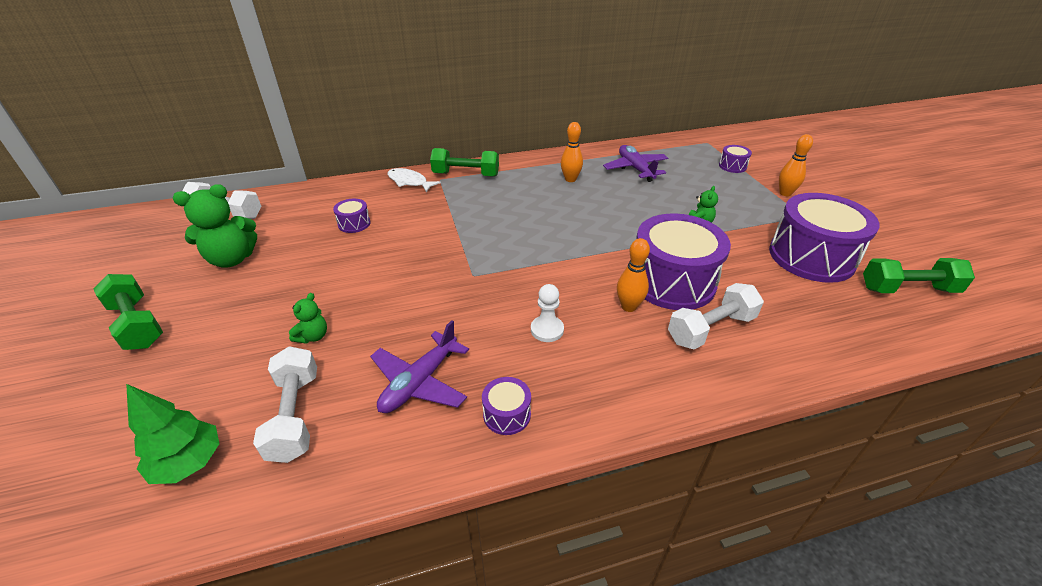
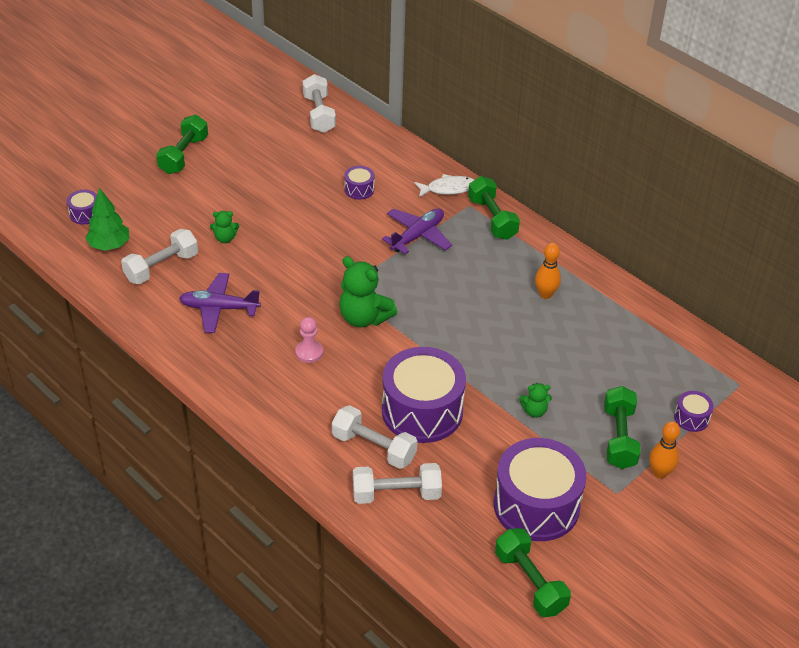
camera: 60 degrees right, 5 degrees up
green teddy bear [173,184,257,268] -> green teddy bear moved to [339,256,397,327]
white fish [387,168,441,192] -> white fish turned 75 degrees clockwise [414,174,474,198]
purple drum [482,377,531,435] -> purple drum moved to [67,190,97,225]
white pawn [531,284,564,342] -> pink pawn [295,317,323,363]
purple plane [603,145,668,182] -> purple plane moved to [382,209,452,254]
orange bowling pin [617,238,650,312] -> none
none -> white dumbbell [353,463,442,504]
none -> green dumbbell [604,386,641,469]

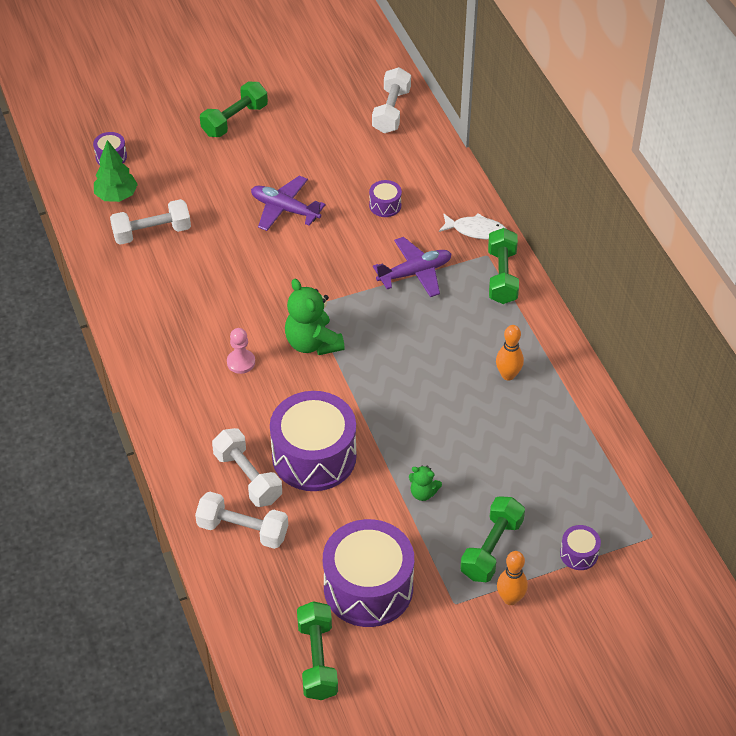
camera: 25 degrees right, 5 degrees up
purple plane [179,273,261,333] -> purple plane moved to [251,176,326,231]
green teddy bear [210,211,239,243] -> none

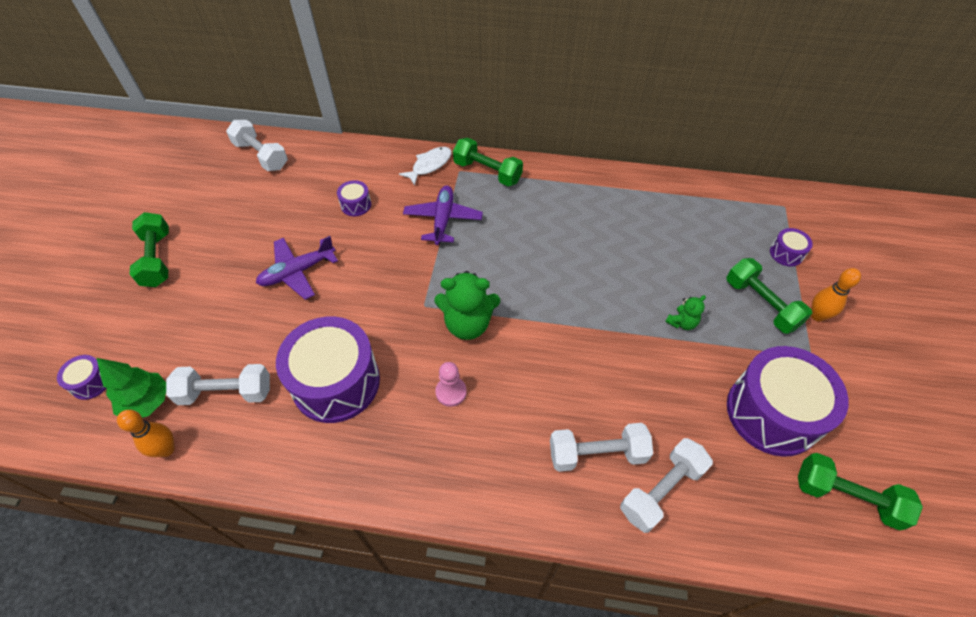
camera: 60 degrees left, 5 degrees up
white dumbbell [110,199,191,245] -> white dumbbell turned 75 degrees clockwise [166,364,270,405]
purple drum [270,391,357,491] -> purple drum moved to [276,317,380,423]
orange bowling pin [496,325,524,381] -> orange bowling pin moved to [117,410,175,457]

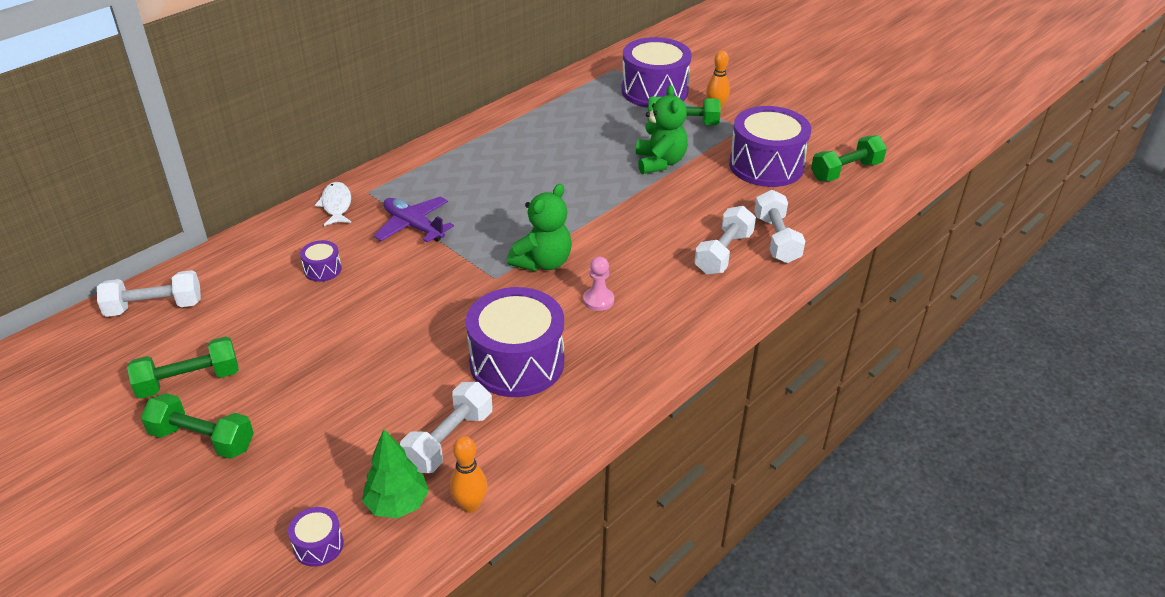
camera: 55 degrees left, 15 degrees down
purple plane [256,236,338,300] -> none
green dumbbell [453,138,523,186] -> green dumbbell moved to [127,336,239,399]
green teddy bear [665,295,706,330] -> green teddy bear [636,85,688,174], size x1.94
purple drum [770,228,813,267] -> purple drum [621,37,692,108], size x2.32

